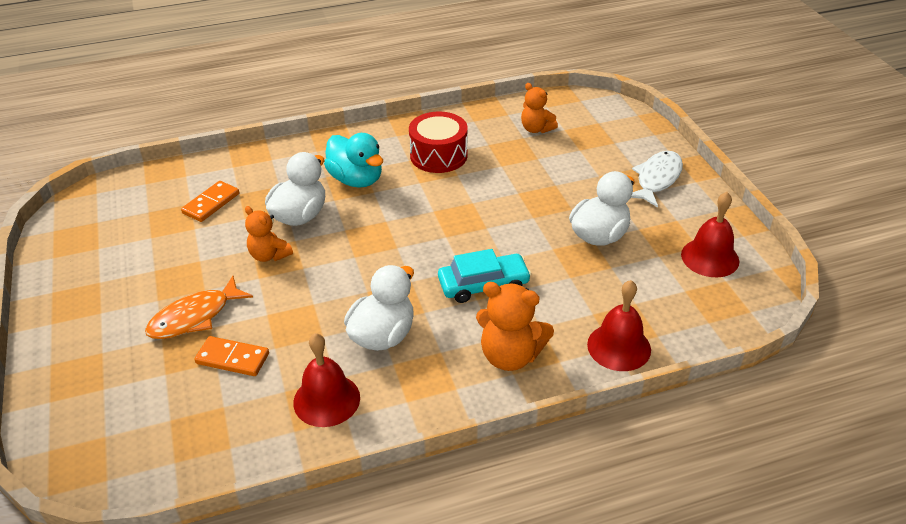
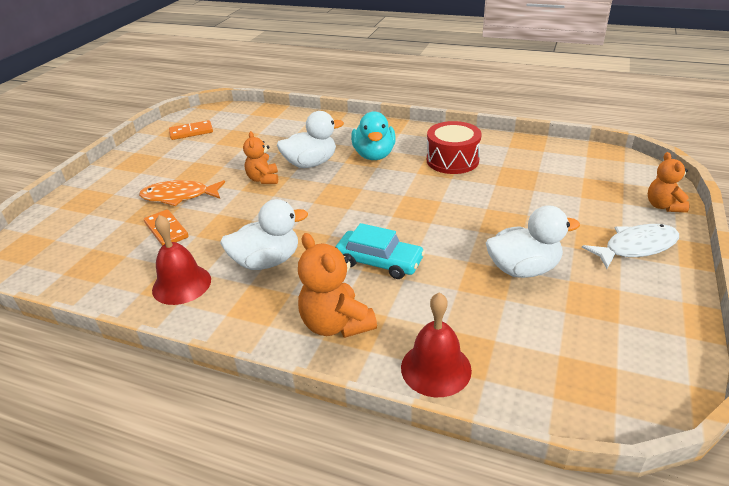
camera: 40 degrees right, 5 degrees down
orange domino [181,181,239,222] -> orange domino moved to [169,120,213,140]
orange teddy bear [521,83,558,133] -> orange teddy bear moved to [648,152,689,212]
red bell [681,192,739,277] -> none

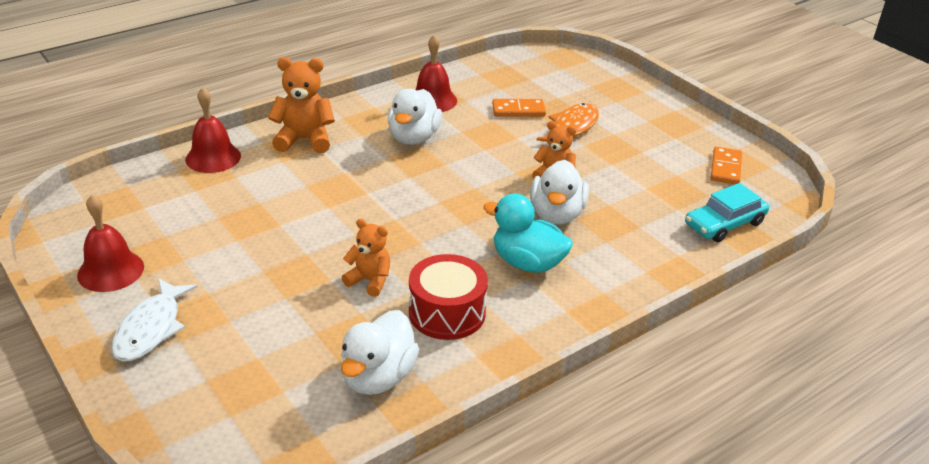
camera: 120 degrees right, 0 degrees up
turquoise car [335,223,425,279] -> turquoise car moved to [685,183,769,242]
white duck [486,205,580,278] -> white duck moved to [341,310,419,395]
orange teddy bear [648,152,689,212] -> orange teddy bear moved to [342,219,390,297]
none -> red bell [77,195,144,292]

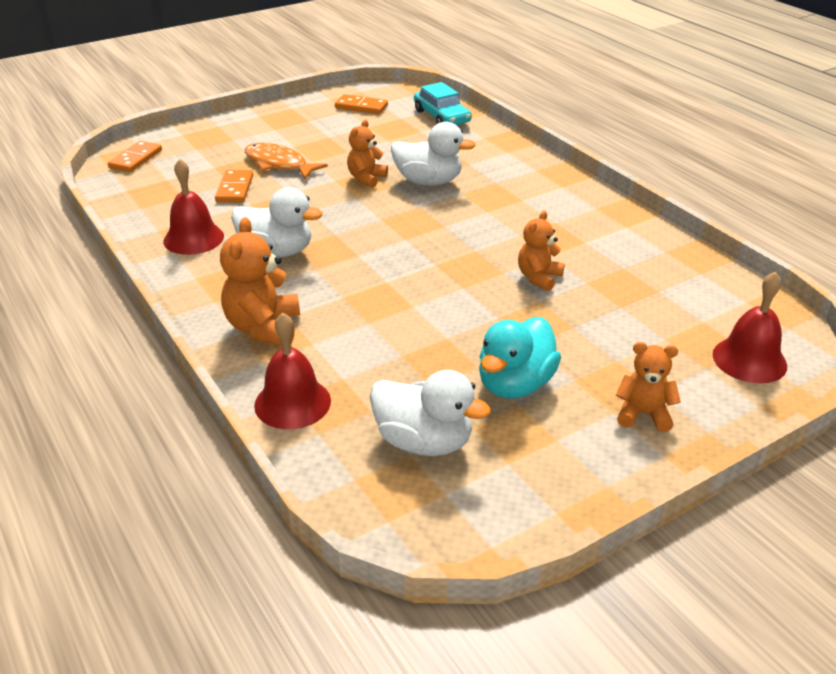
camera: 85 degrees left, 0 degrees up
red bell [77,195,144,292] -> red bell moved to [713,272,787,384]
white fish [112,278,198,361] -> orange teddy bear [616,342,681,432]
white duck [341,310,419,395] -> white duck moved to [370,370,491,456]
red drum [409,254,488,340] -> none
turquoise duck [483,193,573,273] -> turquoise duck moved to [479,317,561,399]
none -> orange domino [108,141,162,172]

